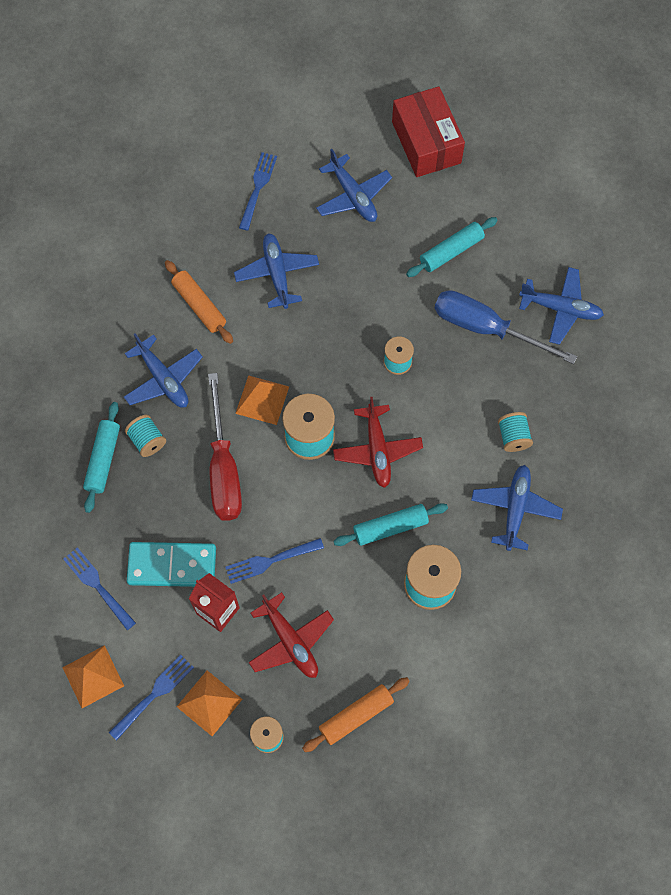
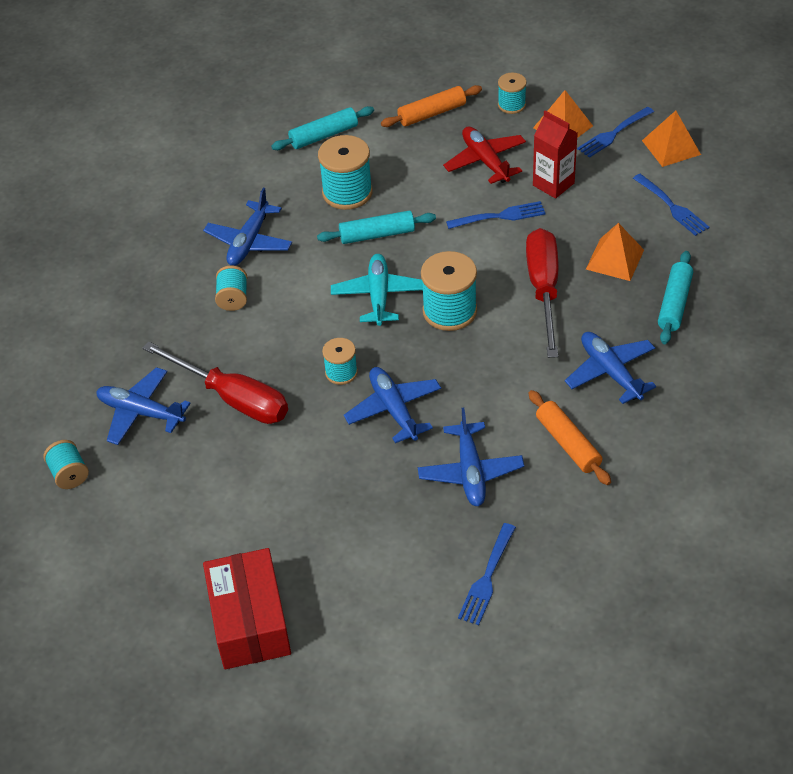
camera: 170 degrees left, 20 degrees down
turquoise spool [125,415,166,457] -> turquoise spool moved to [43,440,89,489]
turquoise domino [127,542,216,587] -> none
orange pyramid [235,375,289,425] -> orange pyramid moved to [586,223,644,281]
blue plane [316,149,392,222] -> blue plane moved to [344,367,441,443]
red plane [333,397,423,488] -> turquoise plane [331,254,423,326]
turquoise rolling pin [406,217,498,277] -> turquoise rolling pin moved to [271,106,374,150]
blue screwdriver [434,290,577,364] -> red screwdriver [142,341,288,424]

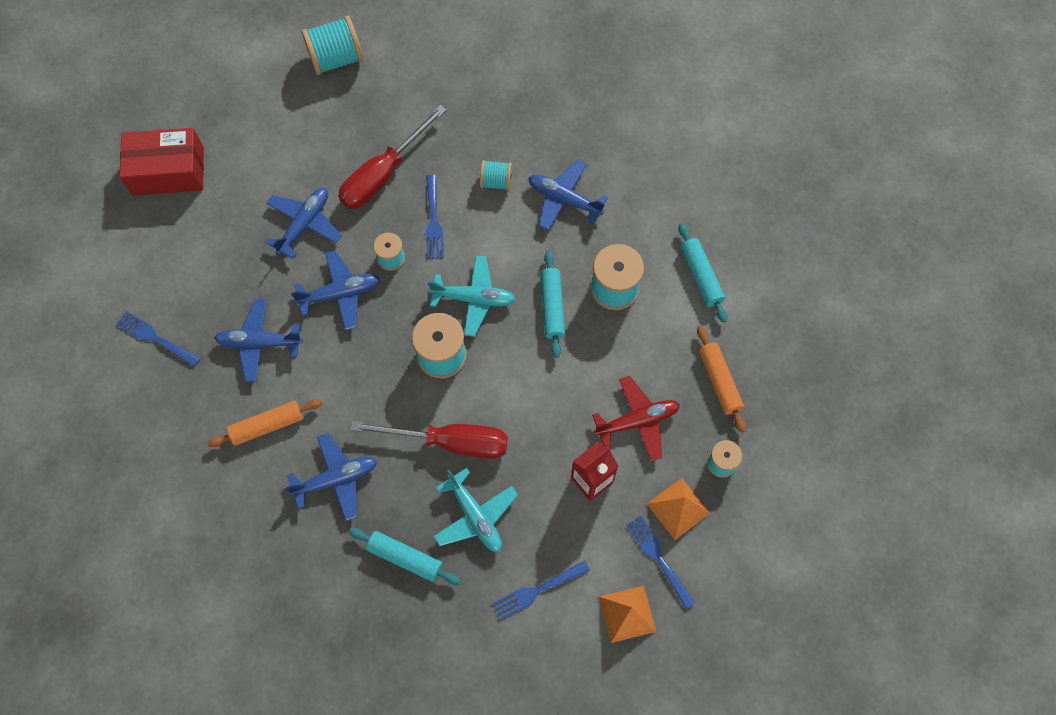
camera: 95 degrees right, 20 degrees up
turquoise spool [43,440,89,489] -> turquoise spool [302,16,363,75], size x1.72
blue plane [96,367,191,445] -> blue plane moved to [265,188,342,259]
blue fork [446,201,546,229] -> blue fork moved to [426,175,444,259]
orange pyramid [586,223,644,281] -> turquoise plane [433,468,518,552]

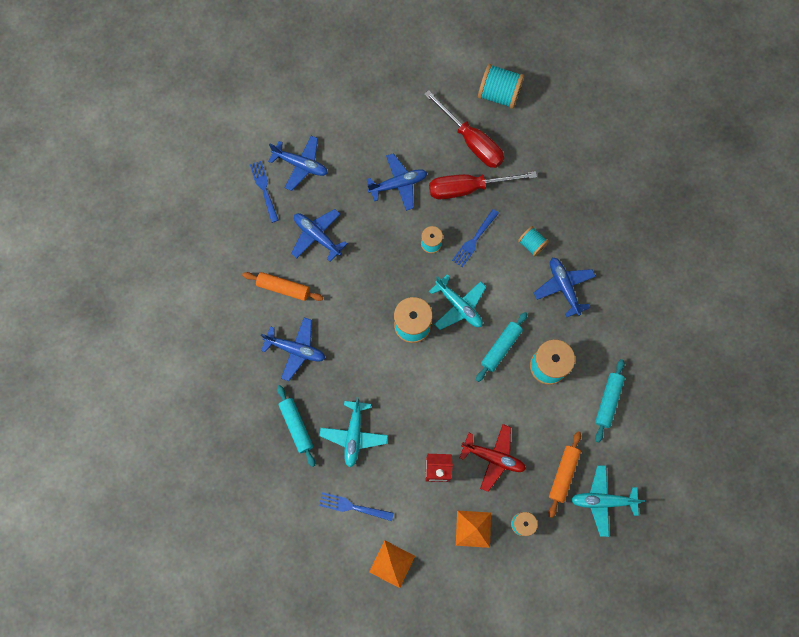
camera: 40 degrees right, 5 degrees up
red box [119,128,204,196] -> none
blue plane [291,250,380,330] -> blue plane moved to [268,136,328,191]
red screwdriver [350,421,508,459] -> red screwdriver moved to [424,90,504,168]
blue fork [626,515,696,609] -> none
none -> turquoise plane [571,465,645,537]

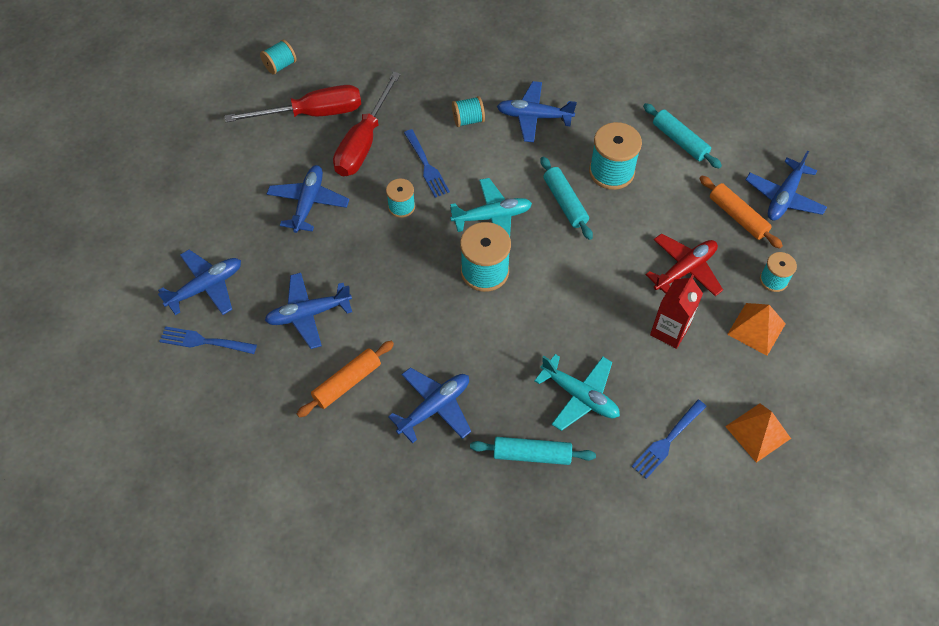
camera: 60 degrees left, 15 degrees down
turquoise spool [478,64,524,109] -> turquoise spool [260,39,297,75], size x0.58
turquoise plane [571,465,645,537] -> blue plane [746,151,827,220]

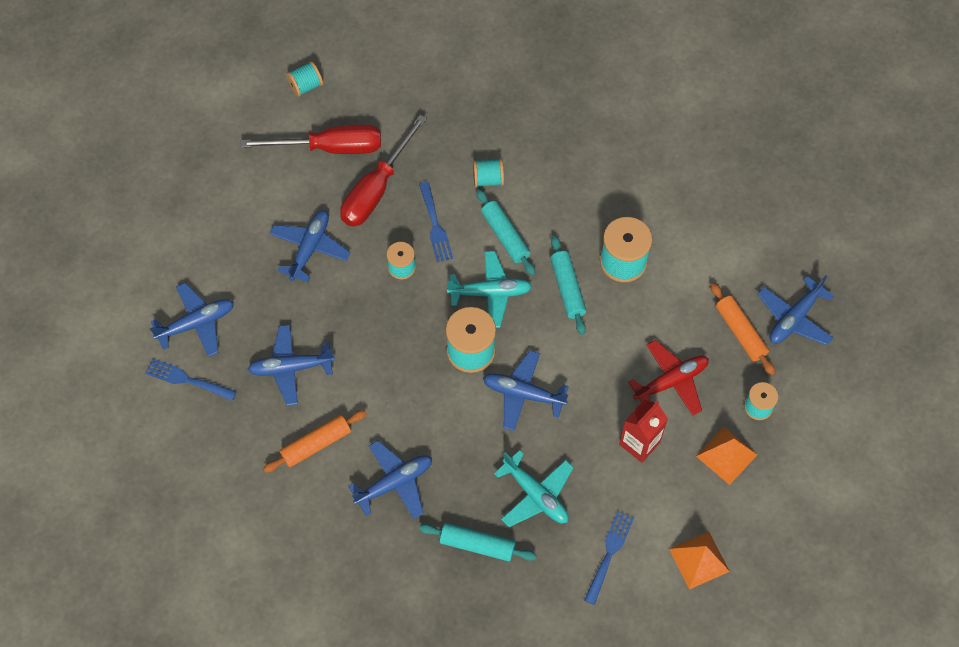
camera: 10 degrees right, 5 degrees up
blue plane [497,81,577,142] -> blue plane moved to [483,350,569,431]
blue fork [631,400,707,479] -> blue fork turned 150 degrees clockwise [584,511,634,605]
turquoise rolling pin [643,103,722,169] -> turquoise rolling pin moved to [476,189,536,276]

